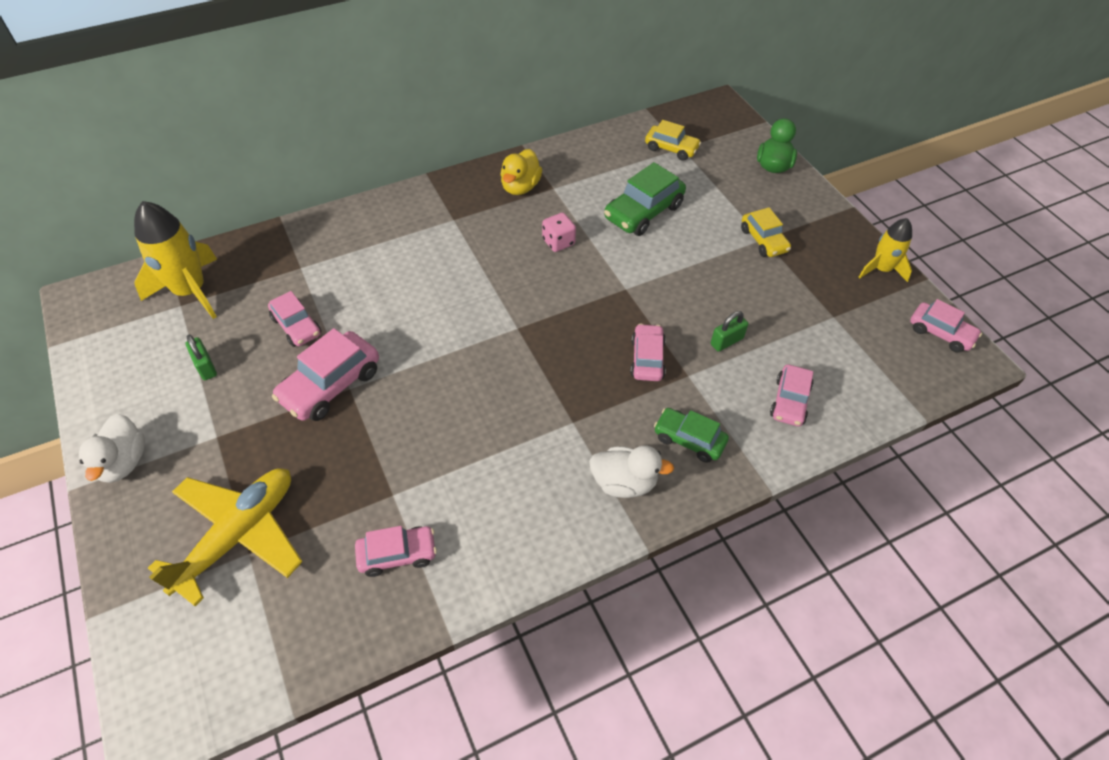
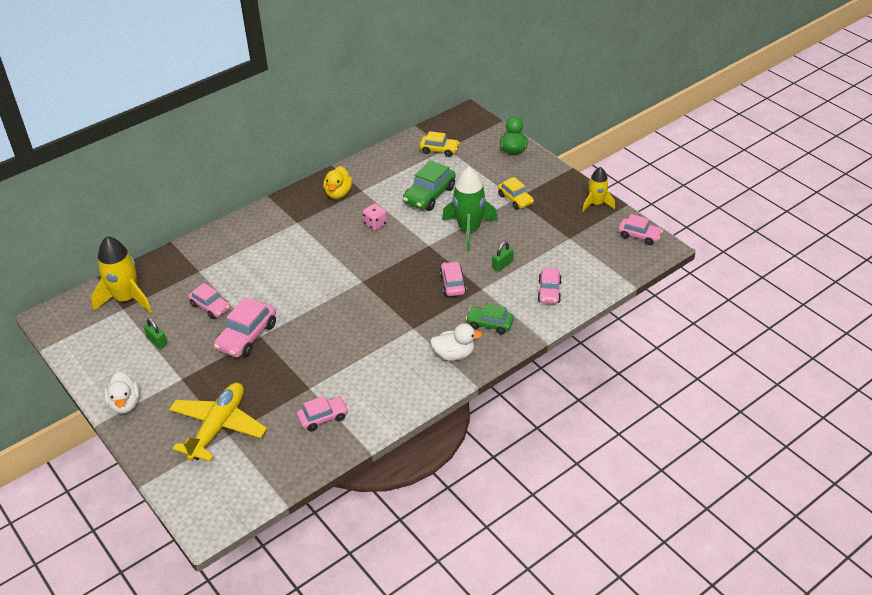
camera: 10 degrees left, 10 degrees down
none -> green rocket [442,167,498,251]

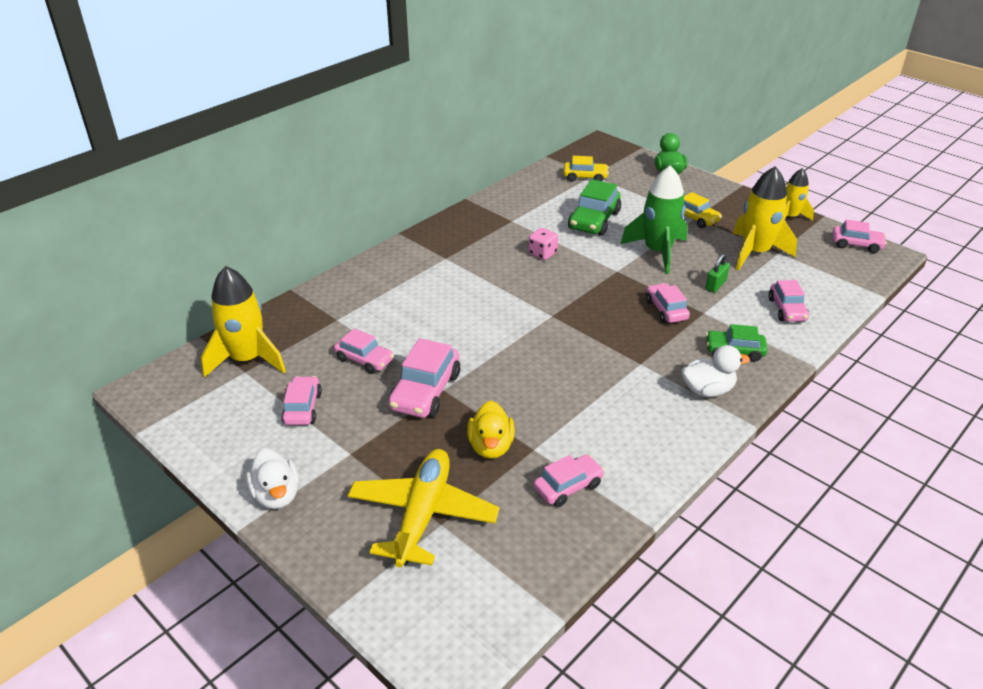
camera: 10 degrees left, 5 degrees down
green padlock [144,318,167,349] -> pink car [281,376,322,425]
yellow duck [323,166,353,199] -> yellow duck moved to [467,401,515,459]
none -> yellow rocket [733,166,797,270]

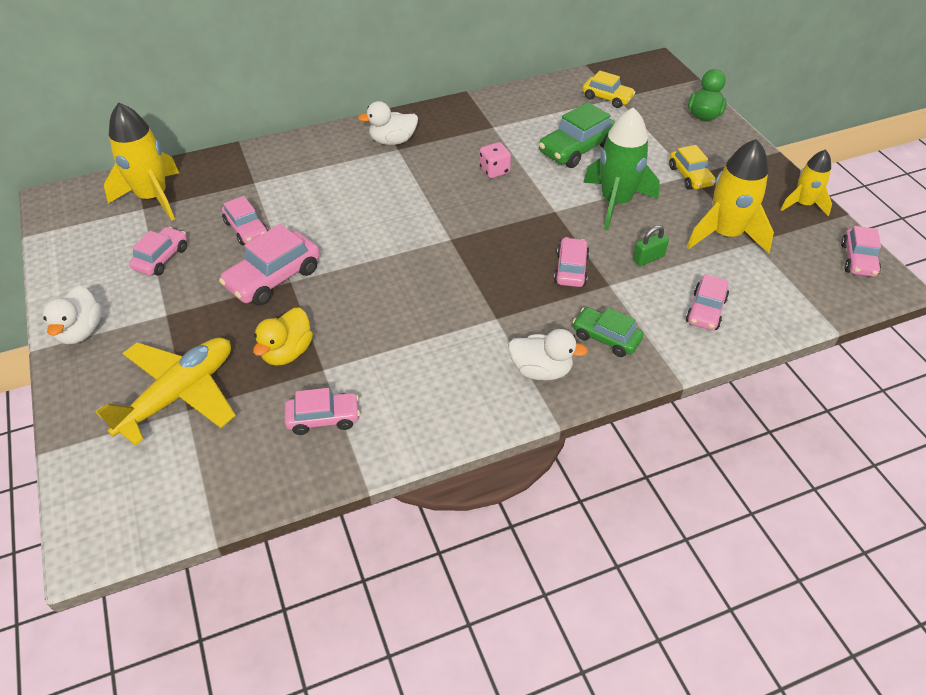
camera: 25 degrees right, 10 degrees up
pink car [833,219,887,253] -> pink car turned 60 degrees clockwise [841,226,881,277]
none -> white duck [358,101,418,145]

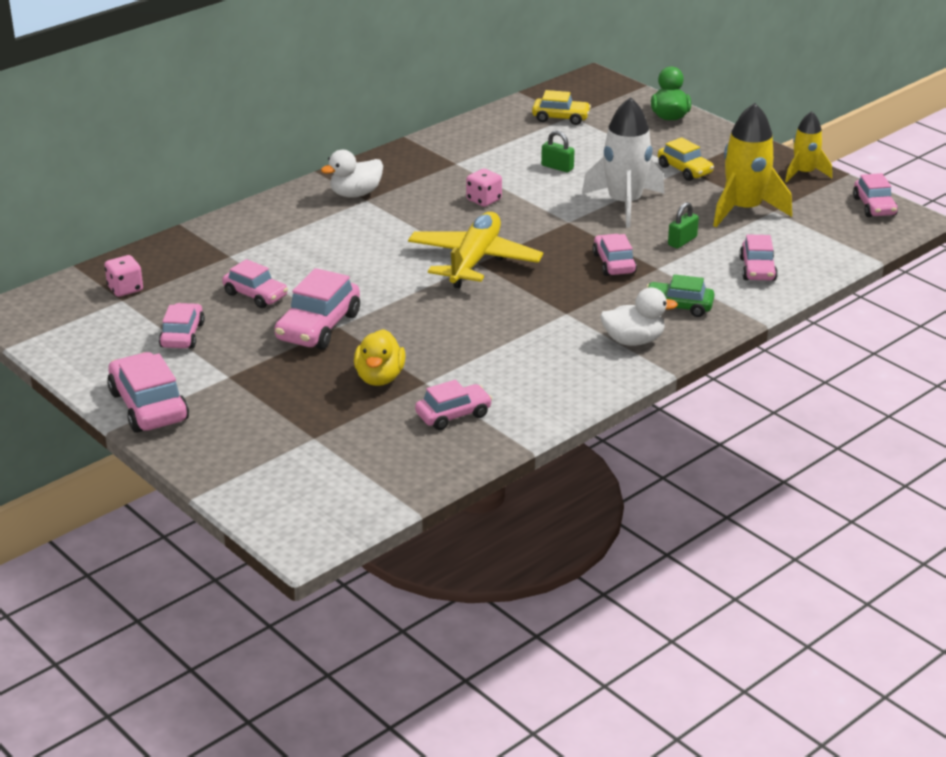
camera: 20 degrees left, 15 degrees down
white duck [43,285,102,344] -> pink car [107,352,189,433]
yellow plane [96,338,236,446] -> yellow plane moved to [408,212,543,288]
yellow rocket [104,102,179,221] -> pink dice [104,255,143,297]
green car [539,102,615,168] -> green padlock [541,130,575,172]
green rocket [583,107,660,230] -> white rocket [582,97,664,227]

